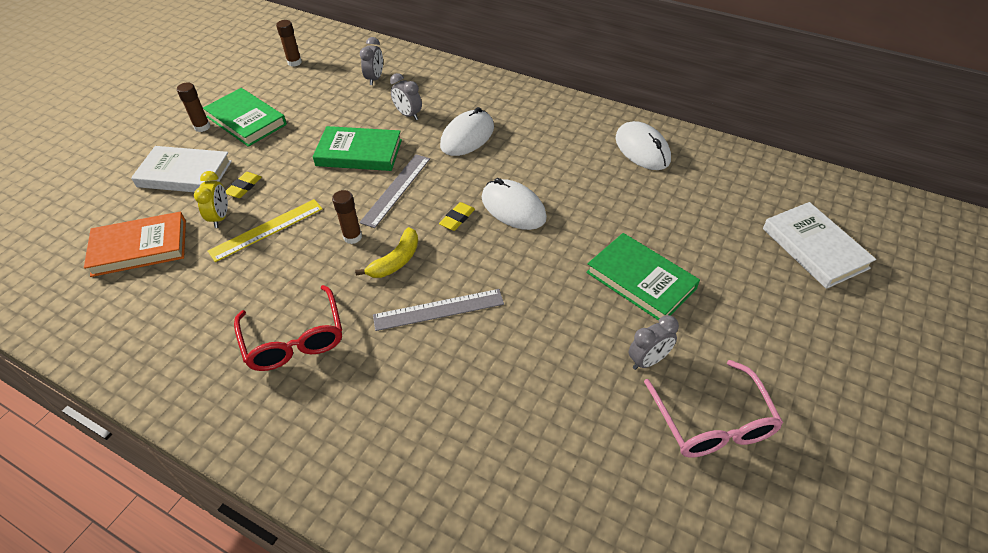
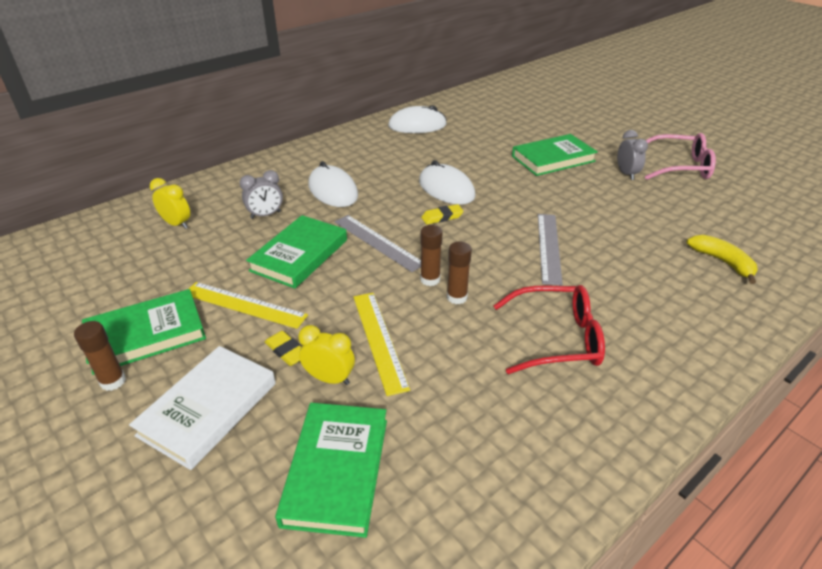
camera: 70 degrees left, 10 degrees down
orange book [84,211,186,277] -> green book [275,403,387,538]
brown glue stick [276,20,302,67] -> brown glue stick moved to [447,241,472,304]
yellow banana [355,227,418,278] -> yellow banana moved to [687,235,758,284]
grey clock [360,37,383,85] -> yellow clock [150,178,190,229]
yellow eraser [439,202,475,231] -> yellow eraser turned 75 degrees counterclockwise [421,204,464,225]
white mouse [482,178,547,230] -> white mouse turned 75 degrees clockwise [419,160,476,205]
white book [763,202,876,289] -> none
none -> yellow ruler [189,282,308,329]

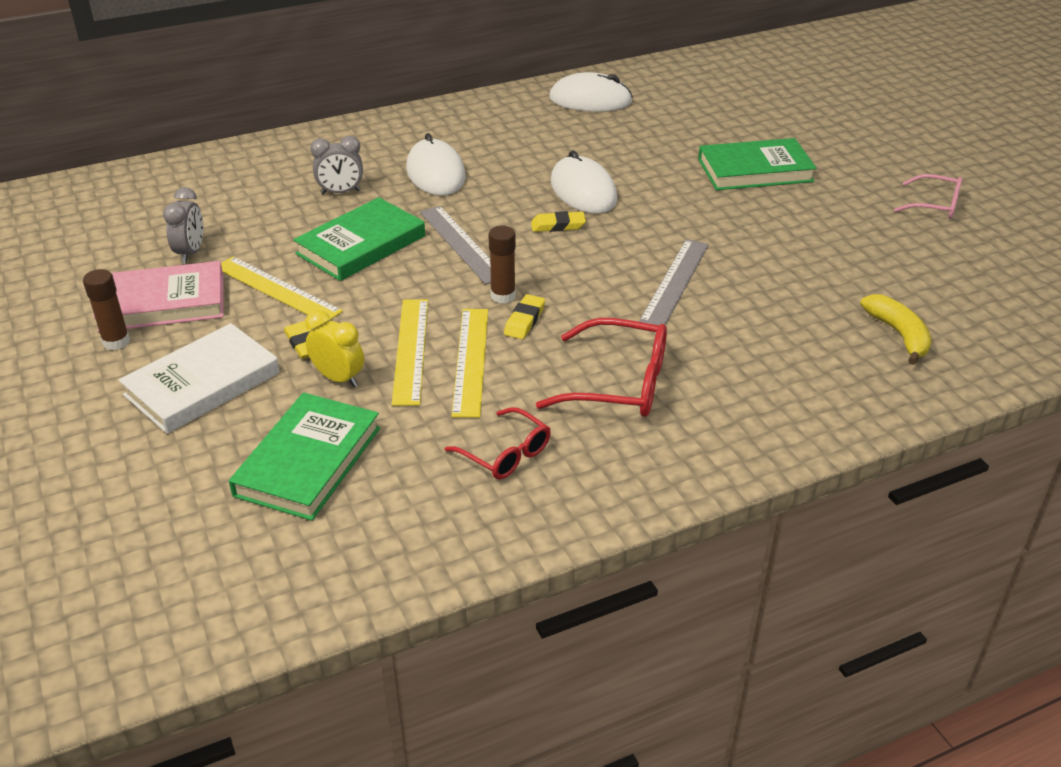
camera: 15 degrees right, 0 degrees up
green book [82,289,206,375] -> pink book [93,261,224,332]
yellow clock [150,178,190,229] -> none
brown glue stick [447,241,472,304] -> yellow eraser [504,294,545,339]
grey clock [617,130,648,180] -> grey clock moved to [163,187,203,263]
pink glasses [645,133,716,180] -> pink glasses [894,174,962,219], size x0.62
none -> red glasses [445,407,551,479]
none -> yellow ruler [452,309,488,418]

